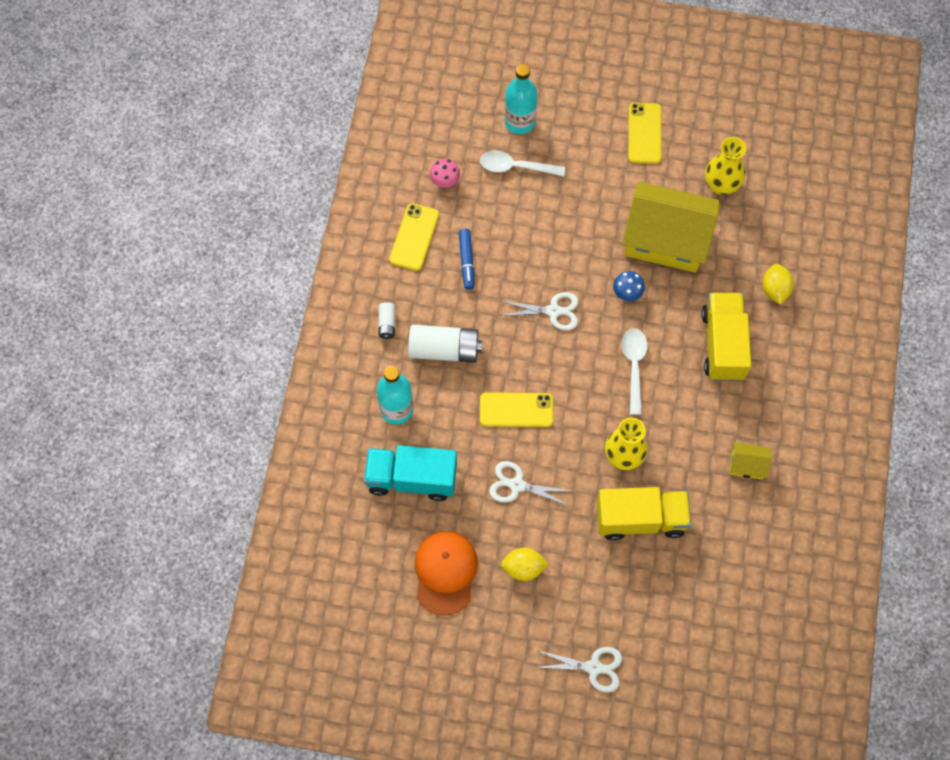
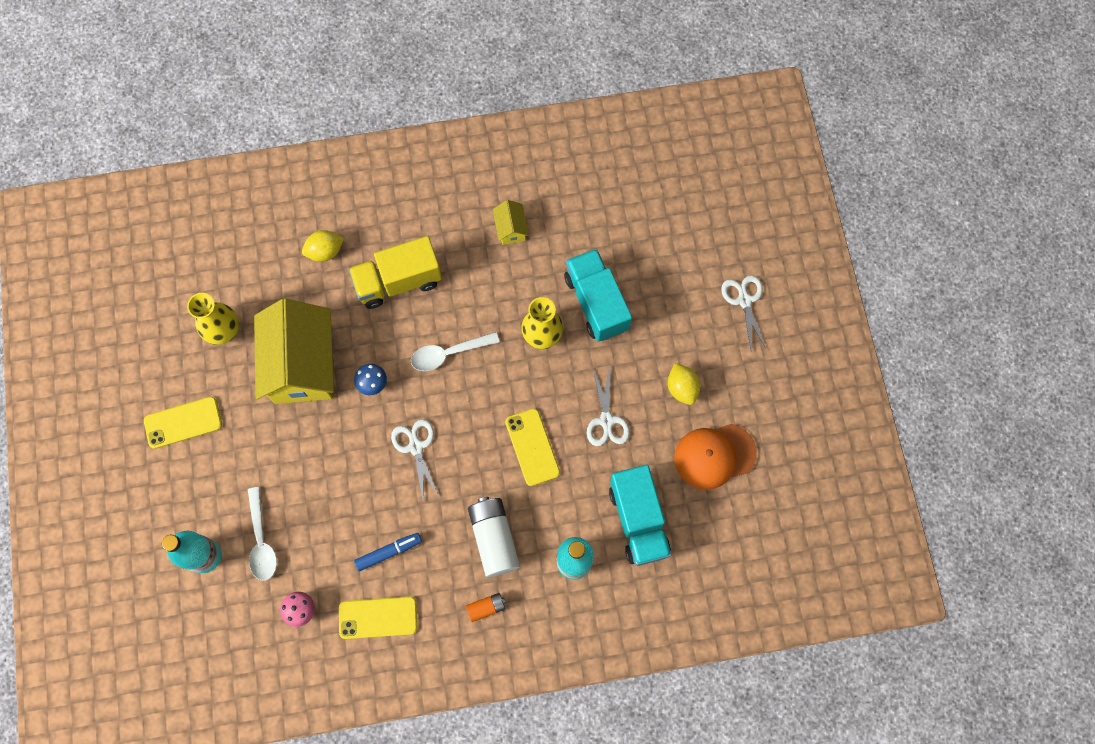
camera: 110 degrees left, 5 degrees up
white battery [378,302,395,339] -> orange battery [466,593,506,622]
yellow truck [596,487,691,541] -> turquoise truck [564,249,632,342]

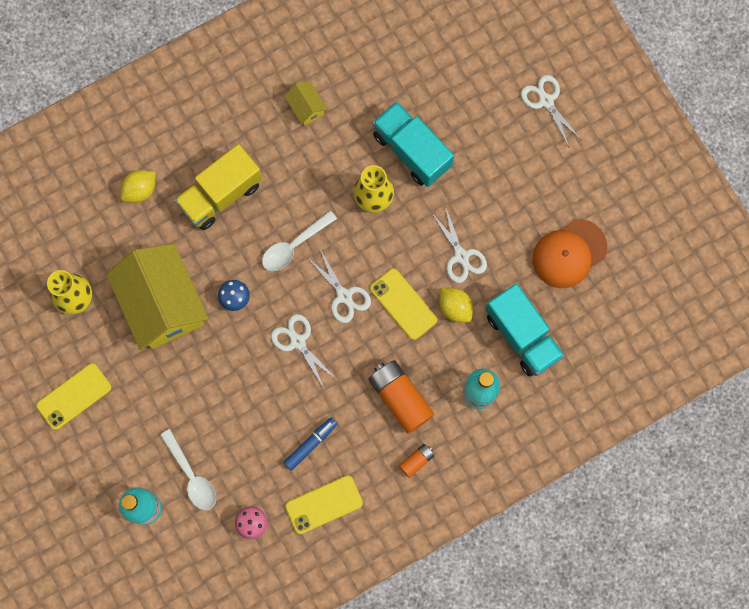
camera: 20 degrees left, 5 degrees up
white battery [468,497,520,577] -> orange battery [368,360,434,434]
yellow lemon [668,363,700,405] -> yellow lemon moved to [439,288,473,323]
none -> white scissors [308,250,371,323]

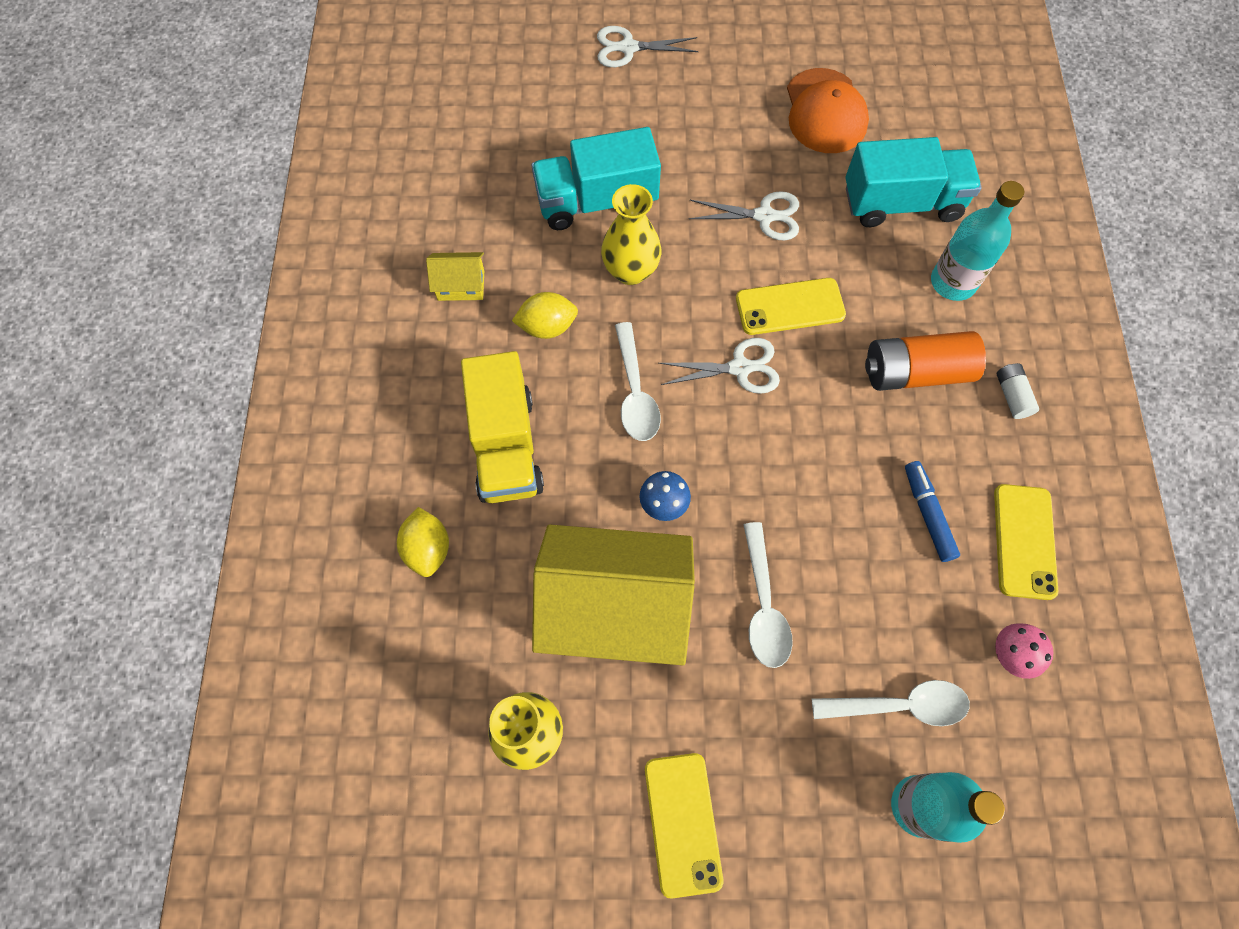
camera: 60 degrees left, 10 degrees down
white scissors [271,314,337,388] -> none
orange battery [399,444,434,478] -> white battery [996,363,1039,419]
yellow lemon [439,288,473,323] -> yellow lemon moved to [512,292,578,339]
none -> white spoon [743,522,793,668]

